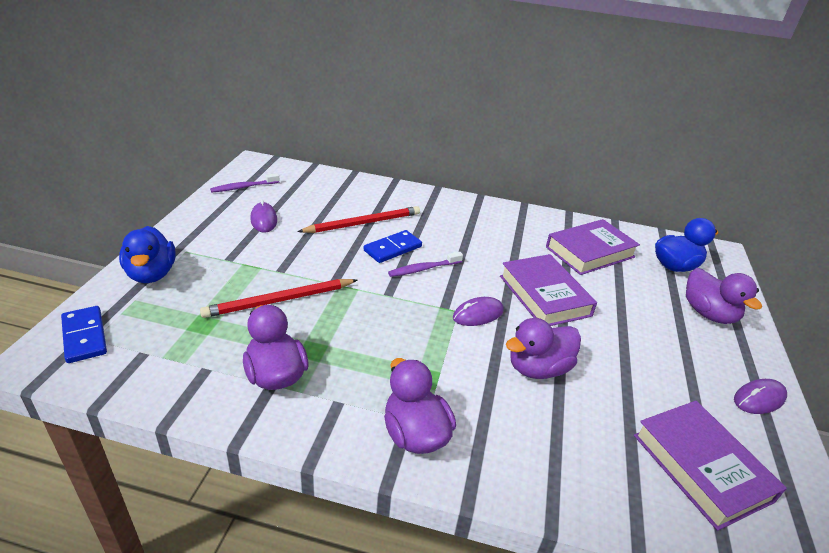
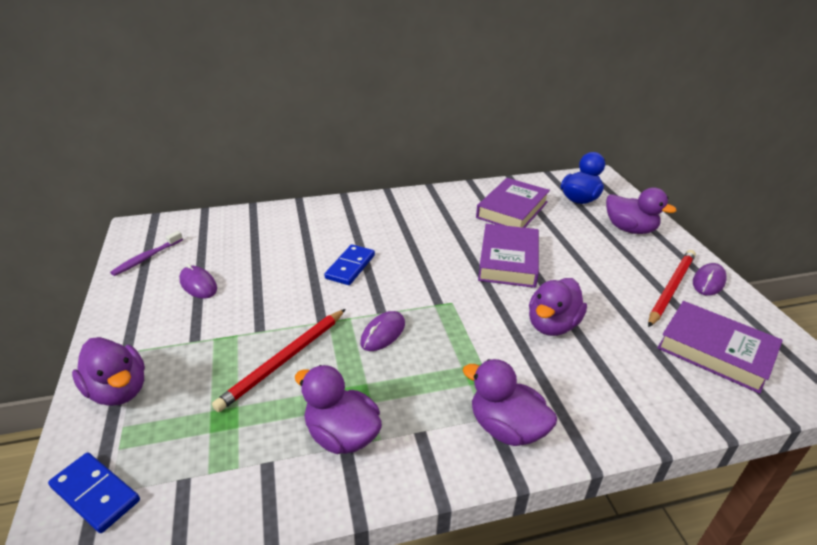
camera: 25 degrees left, 0 degrees up
blue duck [119,226,176,283] -> purple duck [72,337,145,406]
red pencil [297,206,420,233] -> red pencil moved to [648,250,696,327]
purple toothbrush [388,252,463,277] -> none
purple mouse [453,297,504,326] -> purple mouse moved to [360,311,405,351]
purple book [500,254,597,326] -> purple book turned 60 degrees clockwise [478,224,539,288]

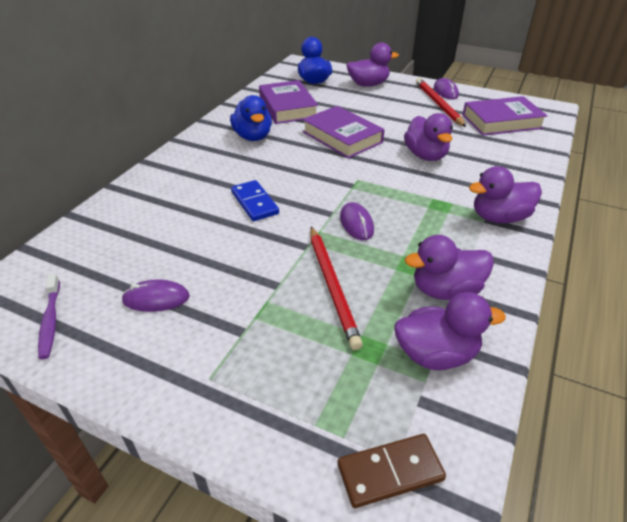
camera: 50 degrees left, 5 degrees up
blue domino [48,453,140,533] -> brown domino [338,434,446,508]
purple duck [72,337,145,406] -> purple duck moved to [394,292,506,370]
none -> blue duck [230,95,272,141]

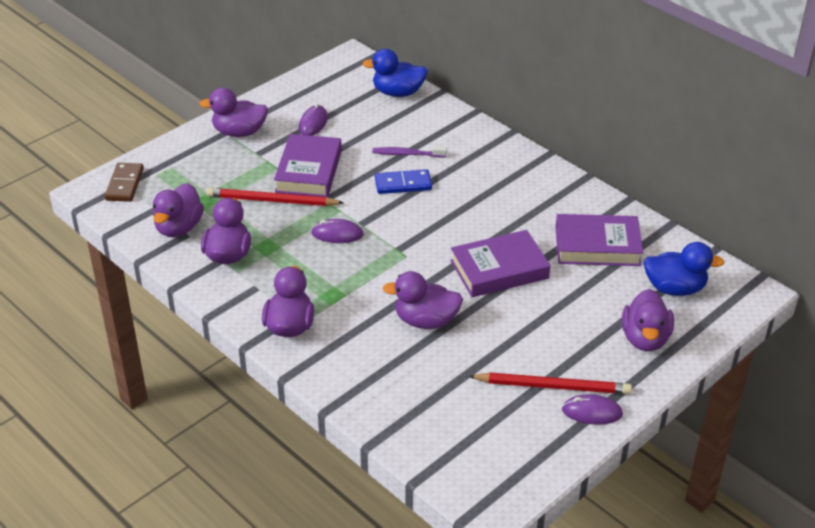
camera: 110 degrees right, 0 degrees up
purple toothbrush [38,274,60,359] -> purple toothbrush moved to [372,146,447,157]
blue duck [230,95,272,141] -> blue duck moved to [362,49,428,97]
purple book [462,96,548,136] -> purple book moved to [274,134,342,197]
none -> purple duck [199,87,268,137]

